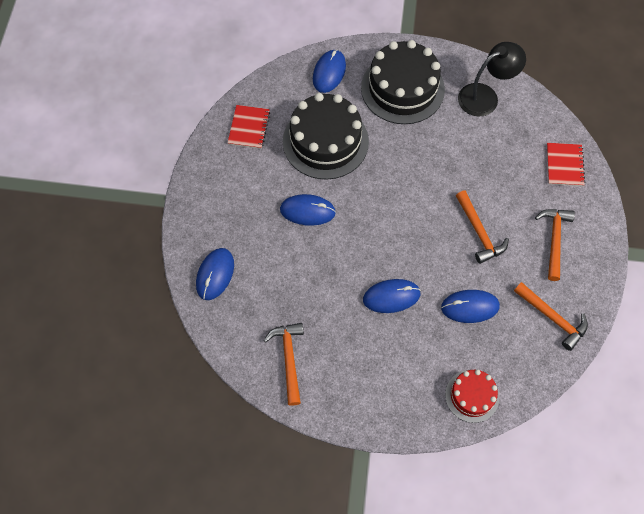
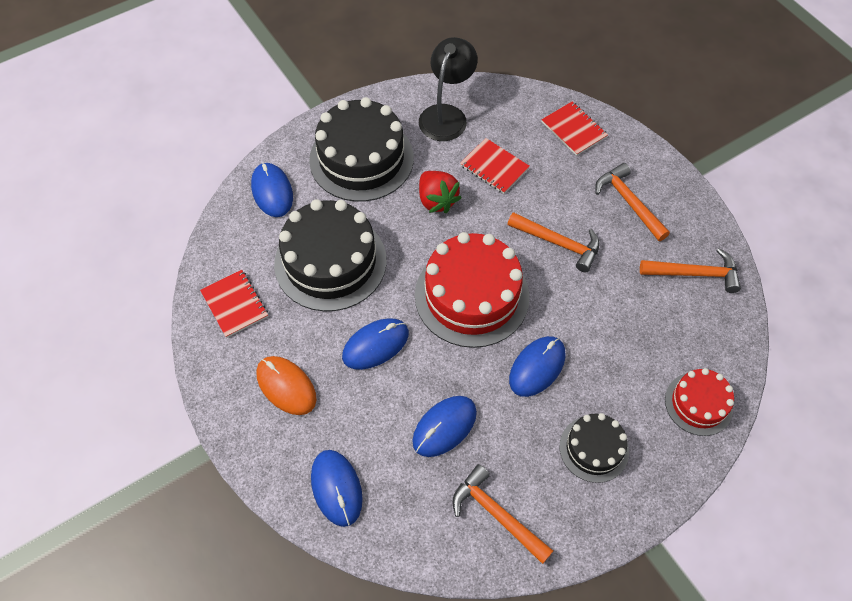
camera: 40 degrees left, 5 degrees down
blue mouse [441,290,500,323] -> blue mouse moved to [412,396,477,457]
none -> orange mouse [256,356,316,415]
none -> red cake [415,232,530,348]
none -> red strawberry [419,171,461,213]
none -> red notebook [460,138,530,194]
none -> black cake [560,413,629,483]

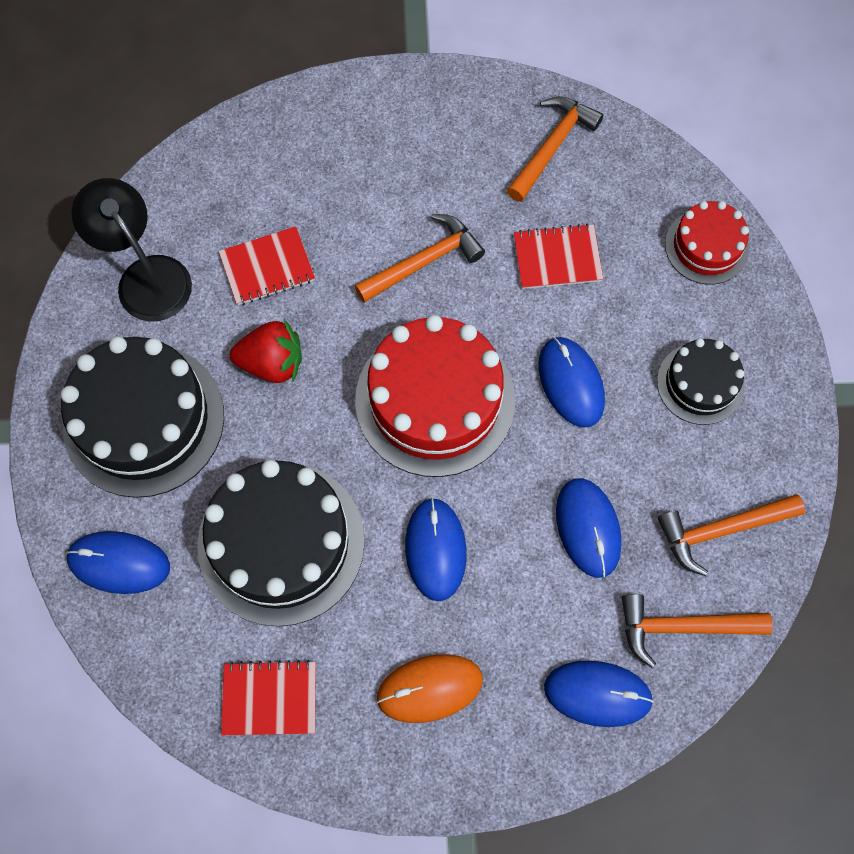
camera: 60 degrees left, 10 degrees up
red notebook [541,101,608,156] -> red notebook moved to [514,223,603,289]
orange hammer [595,163,670,241] -> orange hammer moved to [622,594,773,668]

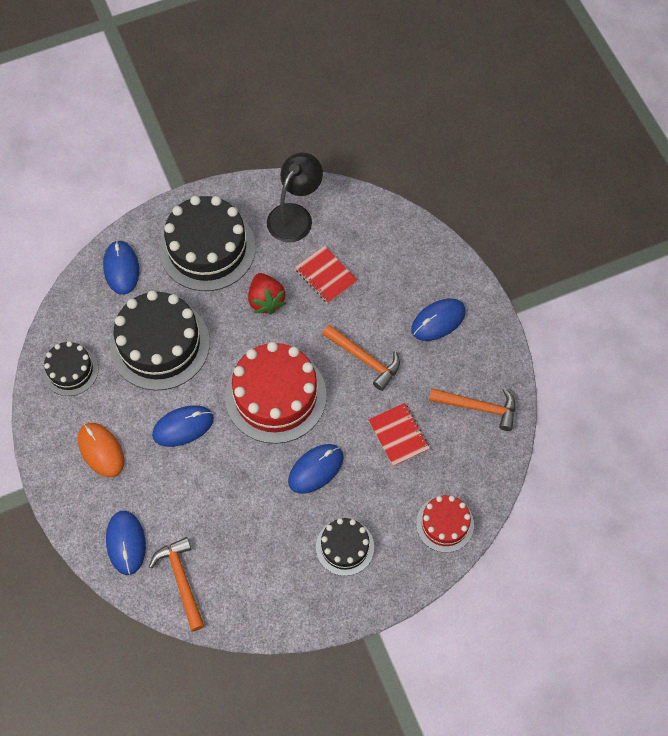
camera: 70 degrees right, 5 degrees down
red notebook [221,660,316,735] -> black cake [43,341,98,396]
blue mouse [556,478,622,578] -> blue mouse moved to [411,299,466,341]
orange hammer [658,494,805,576] -> none

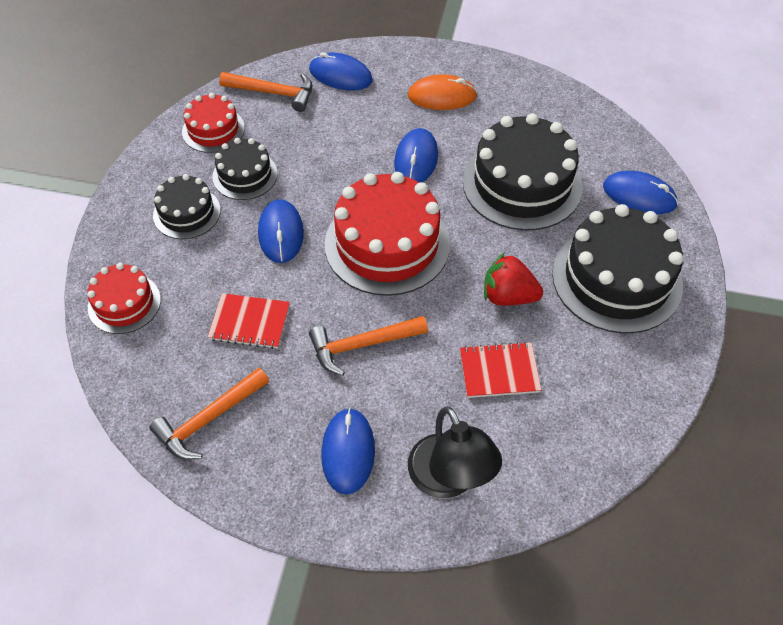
camera: 125 degrees right, 10 degrees down
black cake [43,341,98,396] -> black cake moved to [212,138,278,200]
black lamp [267,152,323,243] -> black lamp moved to [408,407,502,498]
none -> red cake [182,93,245,153]

